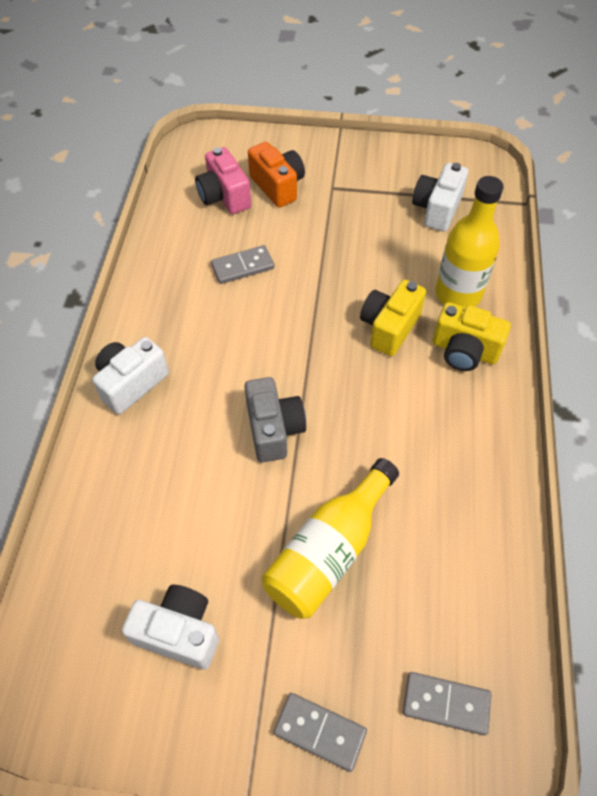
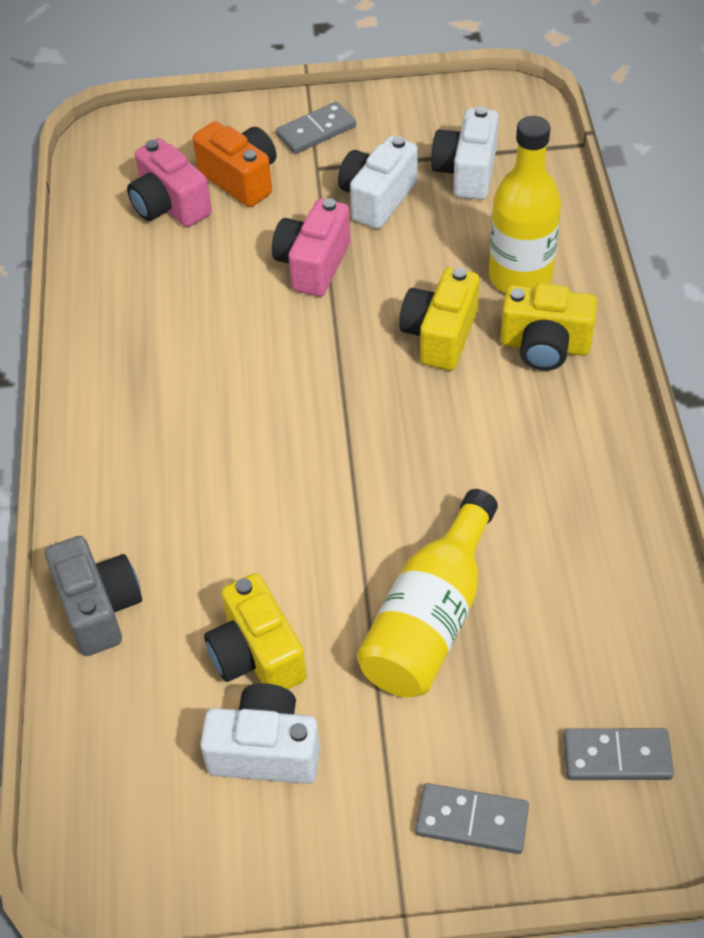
camera: 10 degrees left, 5 degrees down
white camera [92,337,169,414] -> white camera moved to [338,136,418,229]
grey domino [211,245,275,284] -> grey domino moved to [276,102,356,154]
grey camera [245,377,306,462] -> grey camera moved to [45,536,142,656]
none -> yellow camera [204,573,307,689]
none -> pink camera [272,198,351,297]

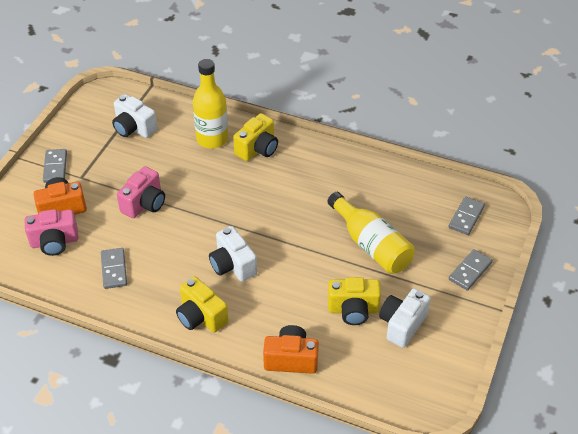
camera: 65 degrees left, 5 degrees down
grey camera [45,536,142,656] -> orange camera [263,325,319,374]
pink camera [272,198,351,297] -> pink camera turned 105 degrees counterclockwise [117,166,165,218]
white camera [338,136,418,229] -> white camera moved to [209,226,257,282]
yellow camera [399,267,479,370] -> yellow camera moved to [176,276,229,333]
none -> grey domino [101,248,127,289]

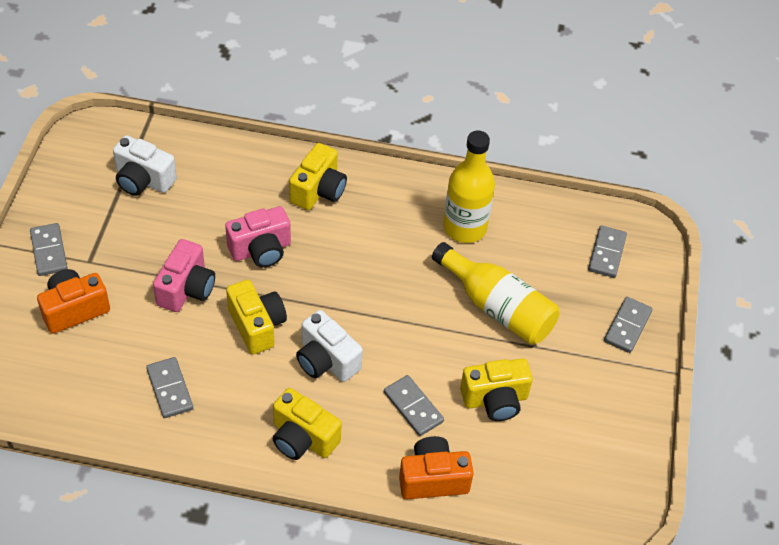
camera: 15 degrees left, 5 degrees up
pink camera [25,209,79,256] -> pink camera moved to [225,206,291,268]
yellow bottle [193,59,228,148] -> yellow bottle moved to [443,131,495,243]
white camera [379,288,431,348] -> none
none -> yellow camera [226,280,287,354]
none -> grey domino [384,375,444,436]

